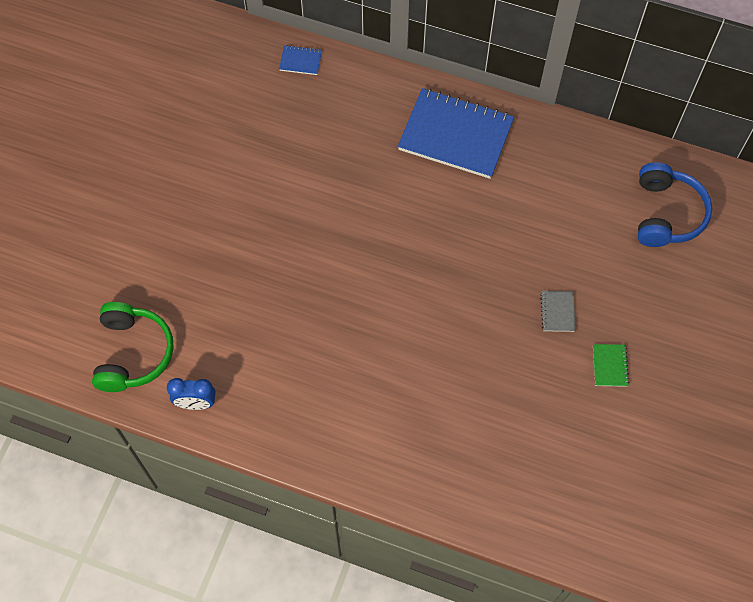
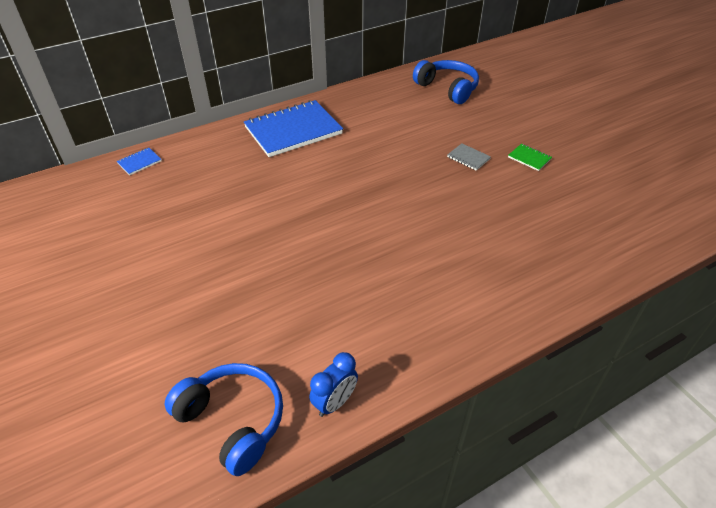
camera: 50 degrees left, 20 degrees down
green headphones [92,302,174,392] -> blue headphones [165,363,283,476]

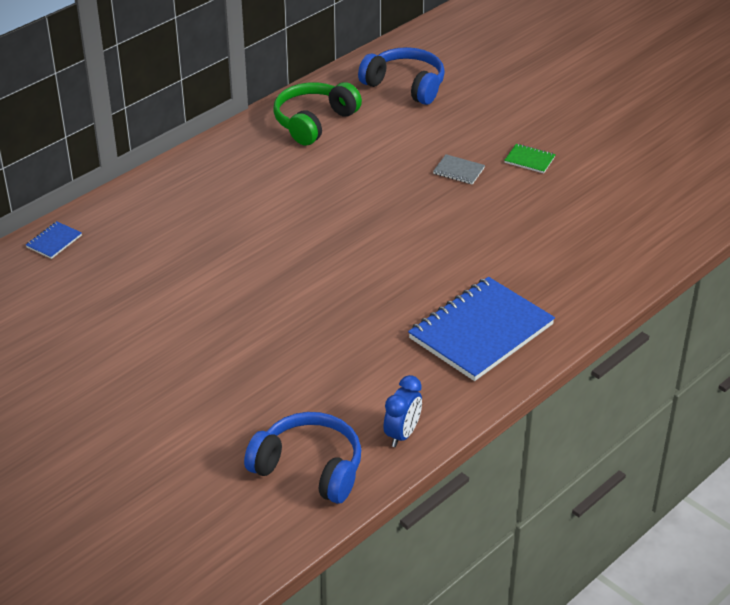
camera: 15 degrees left, 5 degrees down
blue notebook [244,100,343,157] -> blue notebook moved to [408,277,555,381]
none -> green headphones [273,82,362,145]

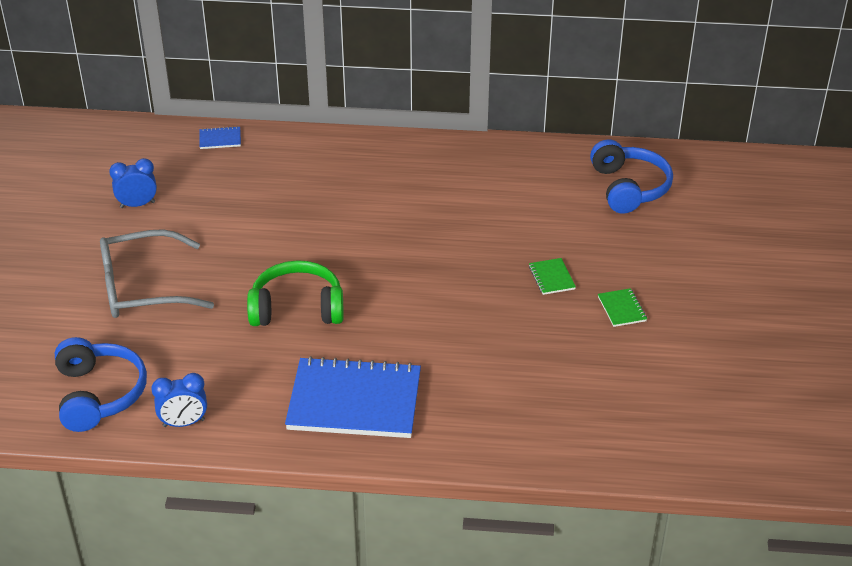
camera: 50 degrees right, 0 degrees up
green headphones [273,82,362,145] -> green headphones moved to [247,260,344,326]
grey notebook [433,154,485,185] -> green notebook [529,258,576,295]
none -> grey glasses [100,229,214,318]
none -> blue clock [109,158,157,208]

